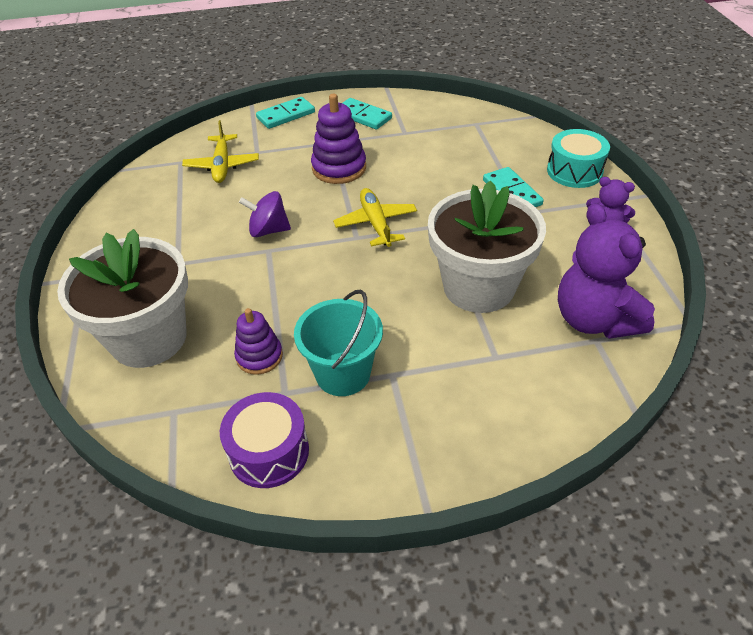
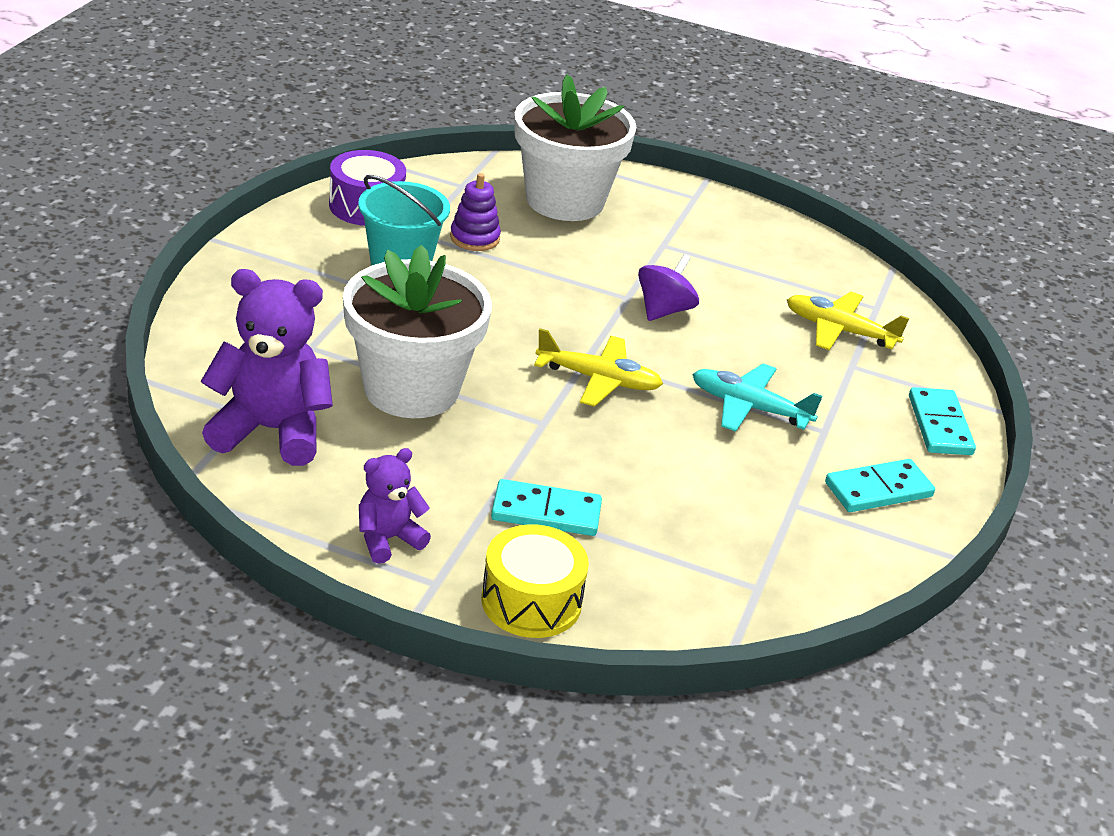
camera: 115 degrees right, 10 degrees down
purple stacking toy [311,94,366,184] -> turquoise plane [692,363,823,432]
turquoise drum [547,129,610,188] -> yellow drum [481,524,589,638]

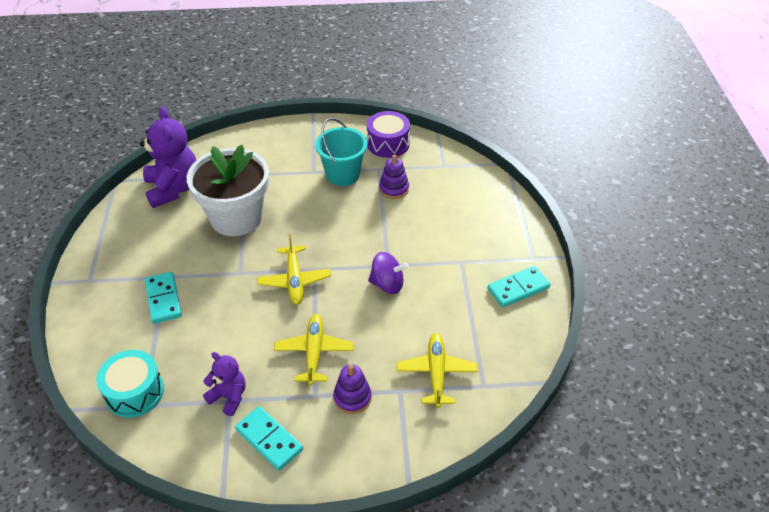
camera: 70 degrees right, 10 degrees up
purple teddy bear [359,448,431,564] -> purple teddy bear moved to [203,352,246,416]
yellow drum [481,524,589,638] -> none
white flower pot [514,74,636,221] -> none
turquoise plane [692,363,823,432] -> yellow plane [274,314,354,385]
turquoise domino [909,387,976,455] -> turquoise domino moved to [487,266,550,307]
none -> turquoise drum [96,350,164,418]
none -> purple stacking toy [333,364,372,414]

